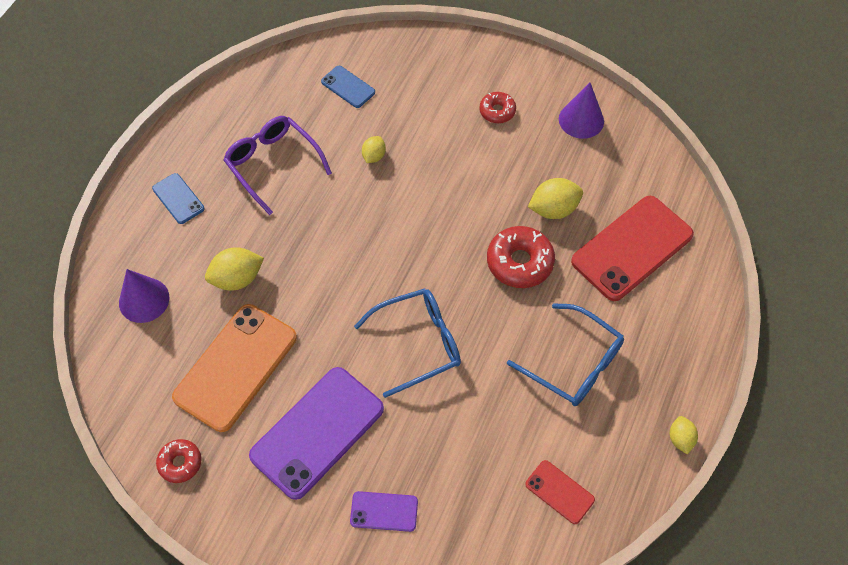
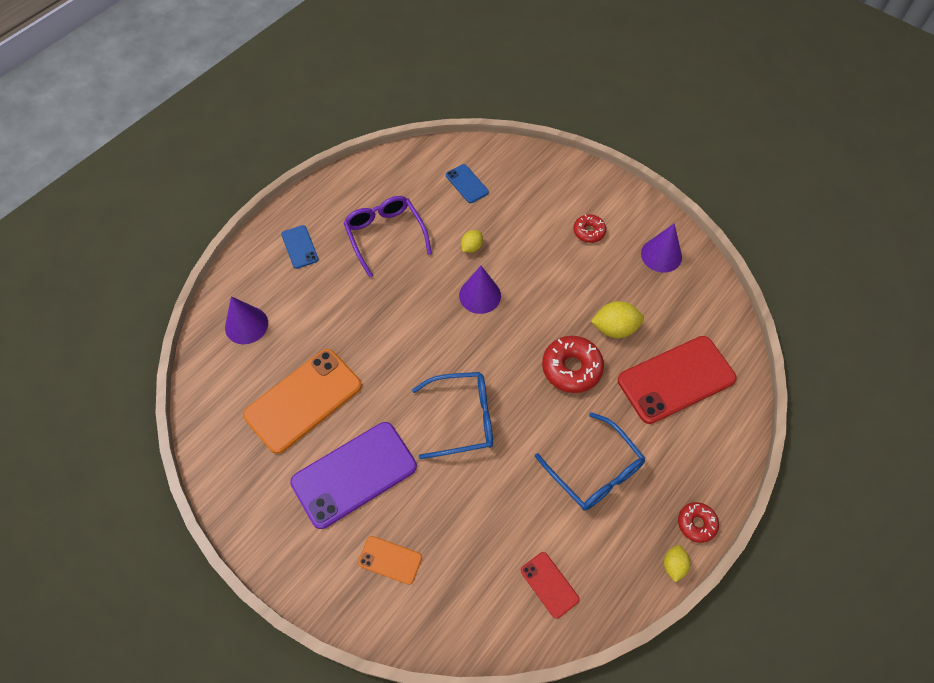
camera: 15 degrees right, 0 degrees up
red donut [156,439,202,483] -> red donut moved to [678,502,719,543]
yellow lemon [205,247,264,291] -> none
purple phone [350,491,418,532] -> orange phone [358,536,422,585]
none -> purple cone [459,266,501,314]

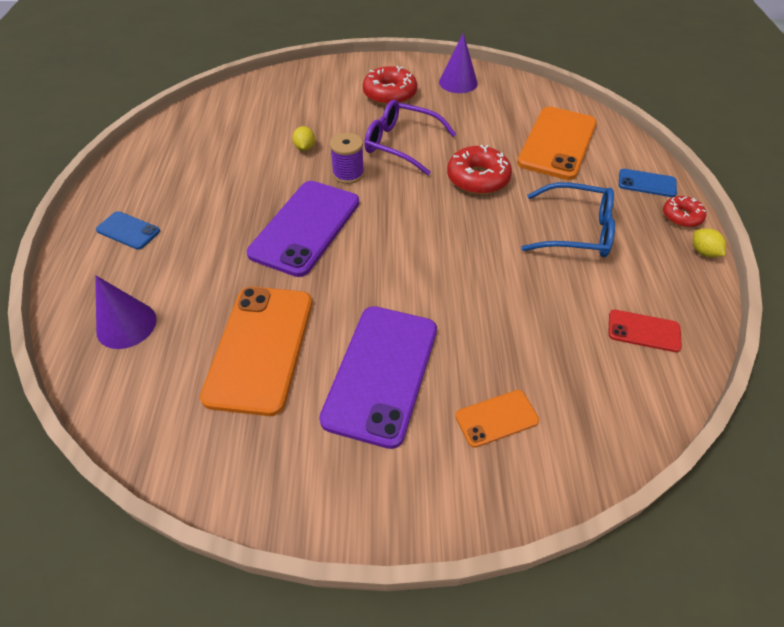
camera: 40 degrees left, 10 degrees down
purple glasses [343,196,432,278] -> purple glasses moved to [364,100,456,175]
blue glasses [412,372,493,459] -> none
blue phone [446,164,489,203] -> blue phone moved to [619,169,677,197]
purple cone [459,266,501,314] -> purple spool [330,133,364,184]
red donut [573,214,606,243] -> red donut [363,66,417,106], size x1.69
yellow lemon [591,301,644,338] -> none
red phone [618,336,737,424] -> orange phone [517,107,597,180]
none -> purple phone [247,181,359,277]

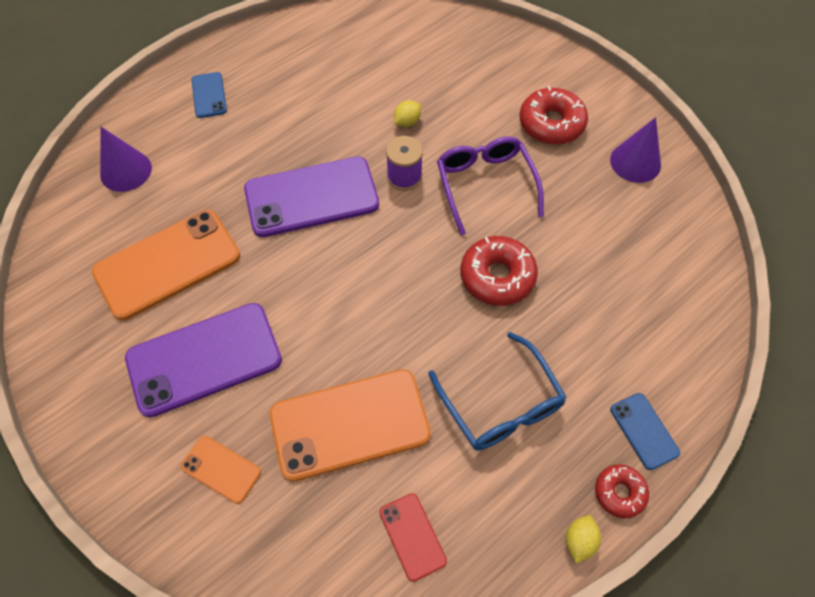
camera: 50 degrees right, 10 degrees up
orange phone [517,107,597,180] -> orange phone moved to [270,369,431,482]

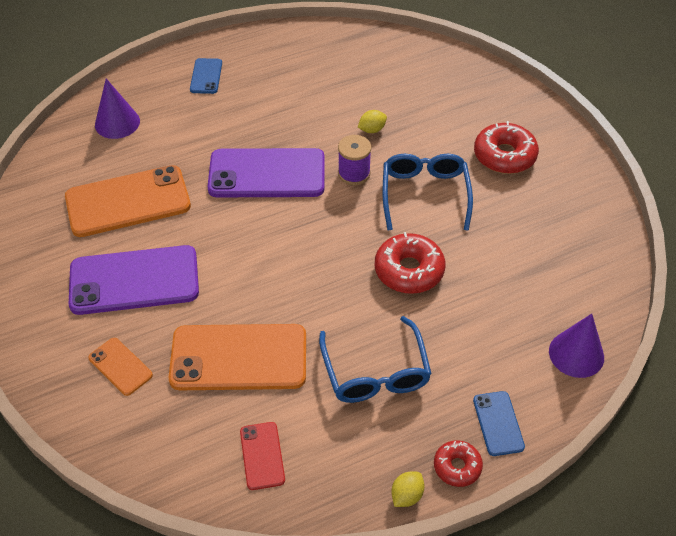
camera: 15 degrees right, 10 degrees down
purple glasses [437,136,544,235] -> blue glasses [383,154,473,231]
purple cone [610,117,661,183] -> purple cone moved to [549,314,604,378]

